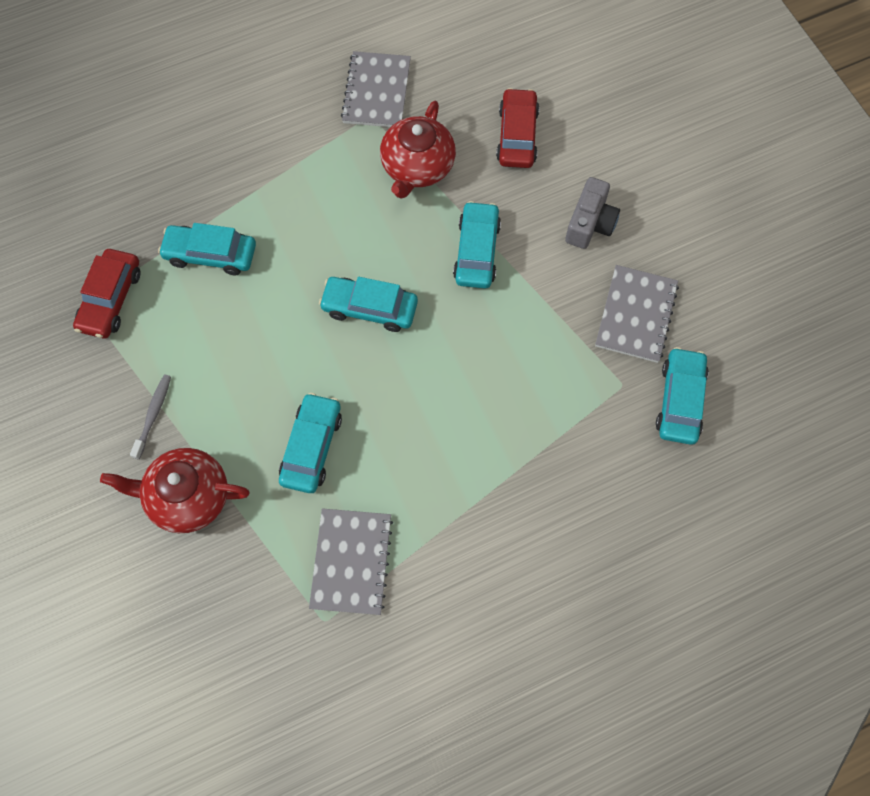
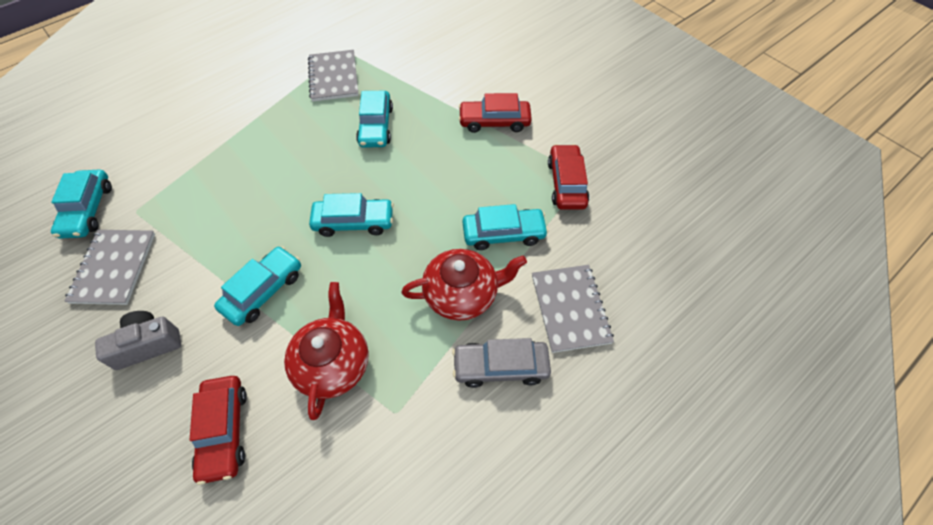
camera: 165 degrees right, 10 degrees down
red teapot [100,448,250,533] -> red teapot moved to [402,249,527,321]
grey toothbrush [130,375,171,460] -> red car [458,93,532,133]
grey notebook [341,51,411,127] -> grey notebook moved to [532,265,614,353]
turquoise car [453,201,501,288] -> turquoise car turned 135 degrees counterclockwise [214,246,301,326]
grey camera [565,177,620,249] -> grey camera turned 60 degrees clockwise [95,311,181,370]
none -> grey car [452,338,551,388]

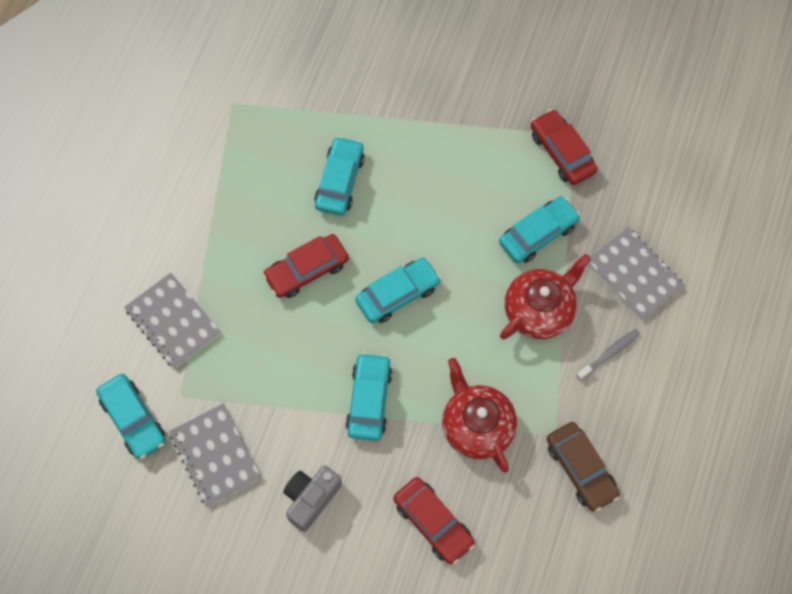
camera: 30 degrees left, 10 degrees up
grey notebook [308,50,359,102] -> grey notebook moved to [124,273,221,369]
turquoise car [356,91,393,148] -> turquoise car turned 135 degrees counterclockwise [314,136,365,216]
grey car [452,338,551,388] -> grey toothbrush [576,329,640,381]
red car [458,93,532,133] -> red car moved to [263,234,349,298]
none -> brown car [547,422,620,512]

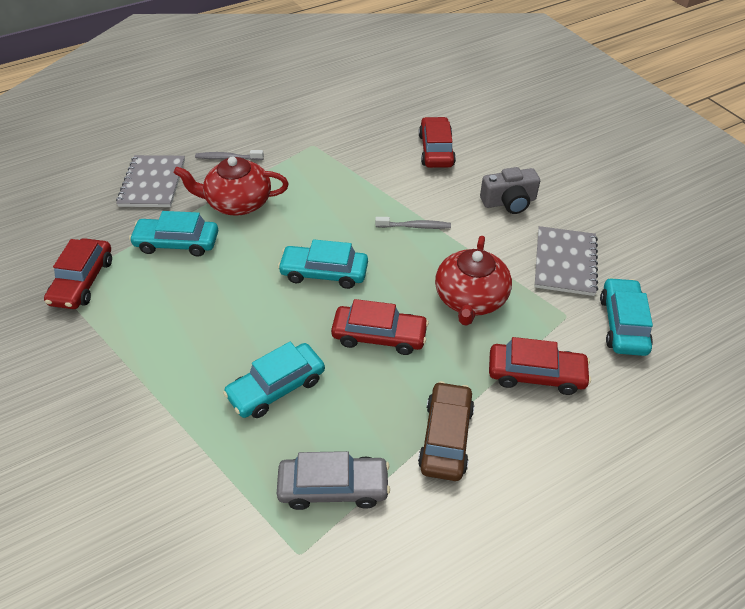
camera: 140 degrees left, 20 degrees down
grey notebook [124,273,221,369] -> red car [489,337,591,395]
turquoise car [346,353,392,441] -> grey toothbrush [375,217,451,229]
red teapot [442,358,517,472] -> red teapot moved to [435,236,512,326]
brown car [547,422,620,512] -> brown car moved to [418,381,474,481]
none -> grey car [277,451,390,510]

